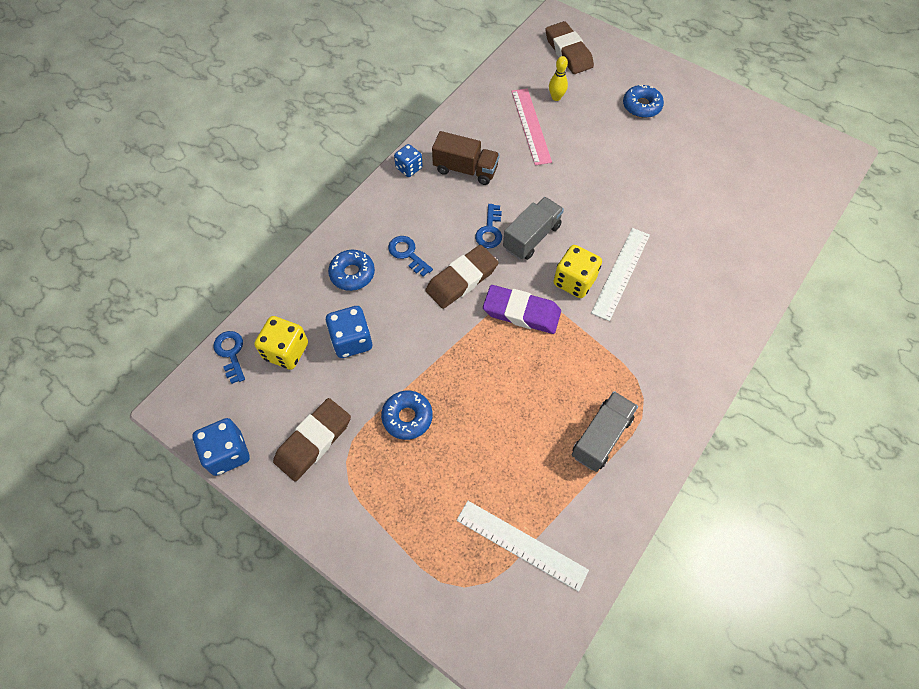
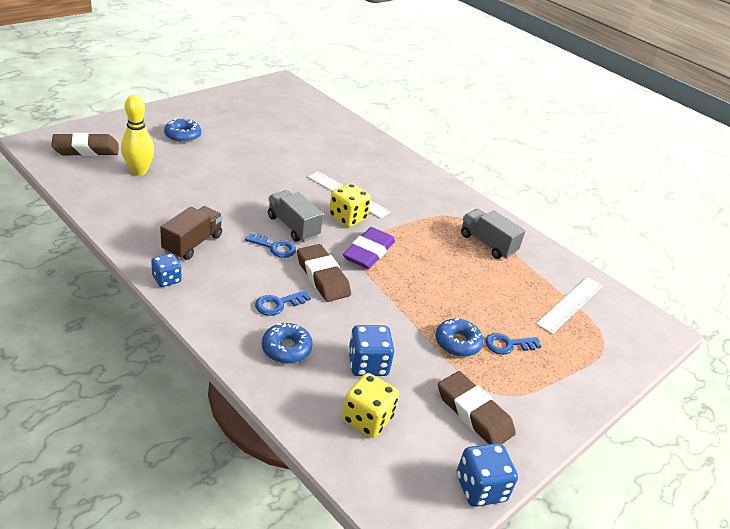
camera: 85 degrees left, 25 degrees down
blue key [213,331,245,384] -> blue key moved to [485,333,541,355]
pink ruler [511,88,552,165] -> none
yellow bowling pin [549,56,568,101] -> yellow bowling pin [121,95,154,176], size x1.70

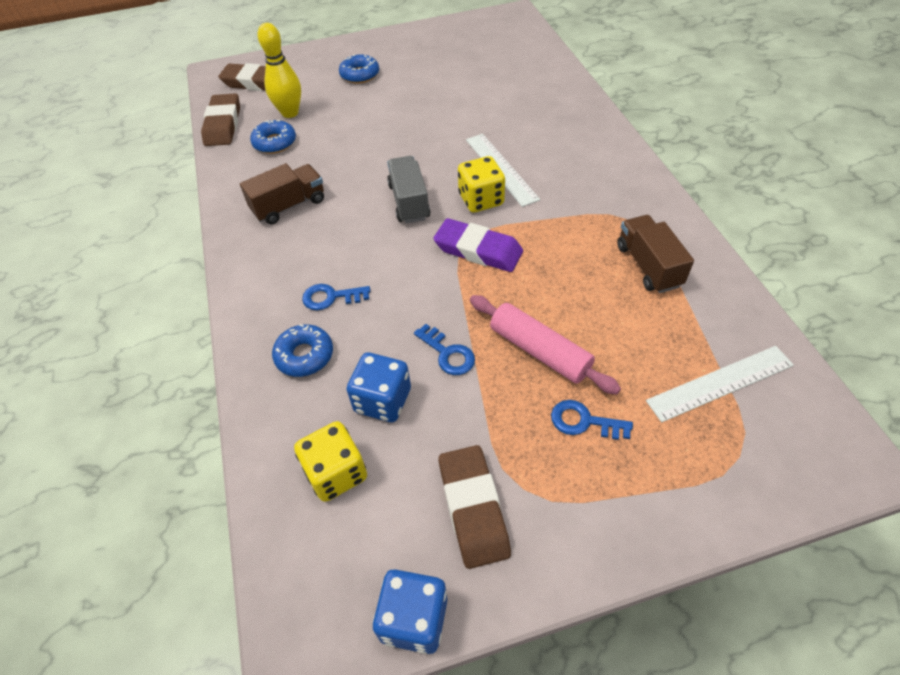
camera: 35 degrees right, 15 degrees up
blue dice [151,253,182,287] -> none
blue key [245,233,296,258] -> blue key moved to [414,324,475,375]
brown eraser [297,244,351,302] -> brown eraser moved to [201,93,240,146]
purple eraser [343,227,395,269] -> purple eraser turned 60 degrees clockwise [433,218,523,272]
blue donut [435,318,483,357] -> blue donut moved to [250,120,296,154]
grey truck [461,209,525,259] -> brown truck [617,215,694,293]
none -> pink rolling pin [470,295,621,395]

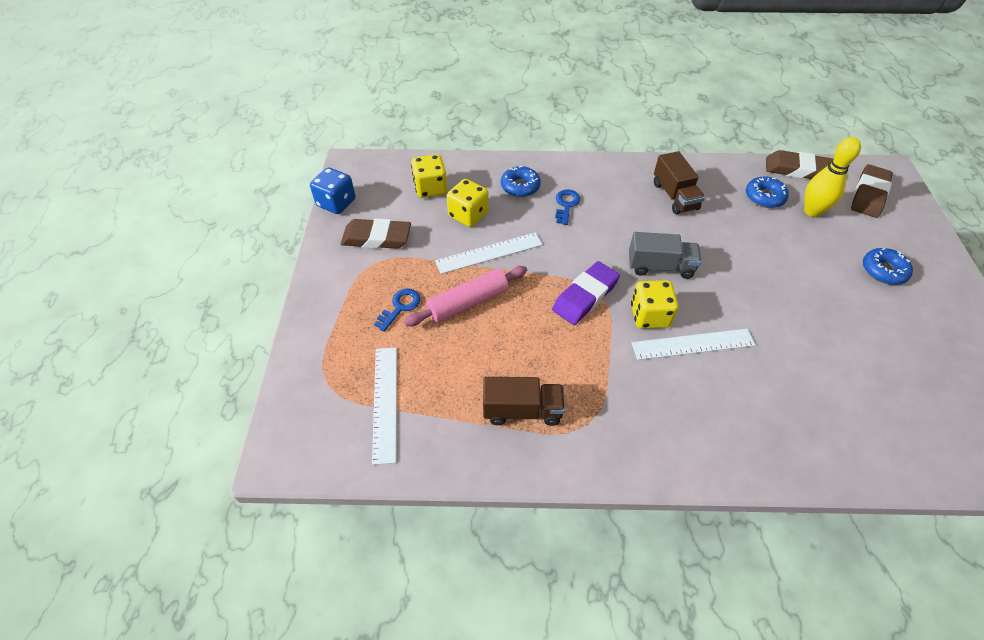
camera: 105 degrees right, 0 degrees up
blue dice [347,352,411,422] -> yellow dice [447,179,489,227]
blue key [414,324,475,375] -> white ruler [435,232,543,274]

